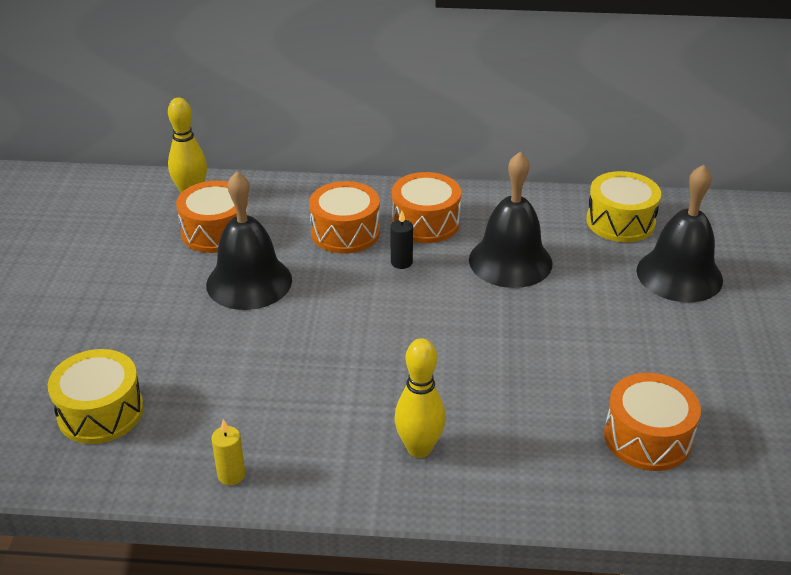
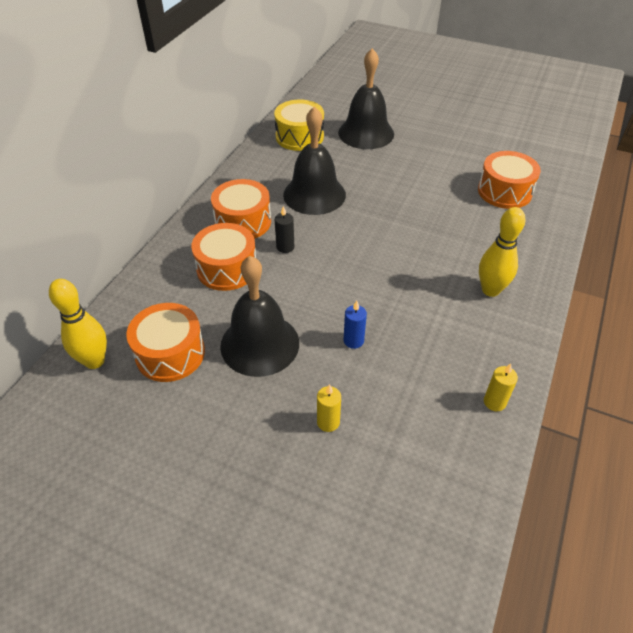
camera: 70 degrees left, 10 degrees up
yellow drum [48,349,144,444] -> none
none -> yellow candle [317,384,341,432]
none -> blue candle [343,301,367,349]

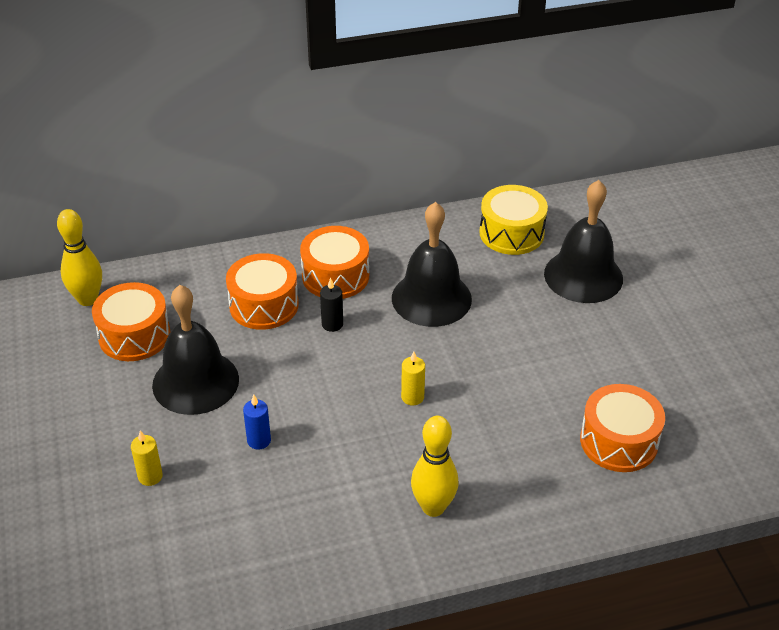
camera: 50 degrees right, 5 degrees down
yellow candle [484,363,518,411] -> yellow candle moved to [401,351,425,406]

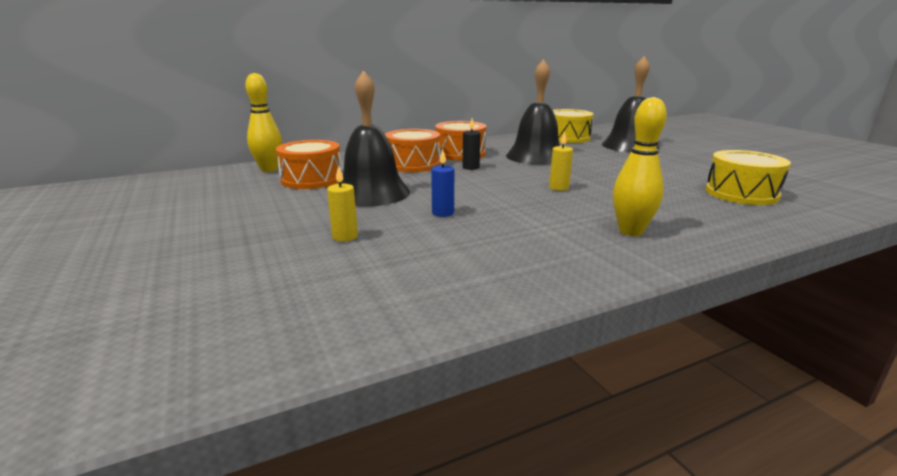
camera: 10 degrees left, 20 degrees down
orange drum [580,384,665,472] -> yellow drum [705,150,791,205]

